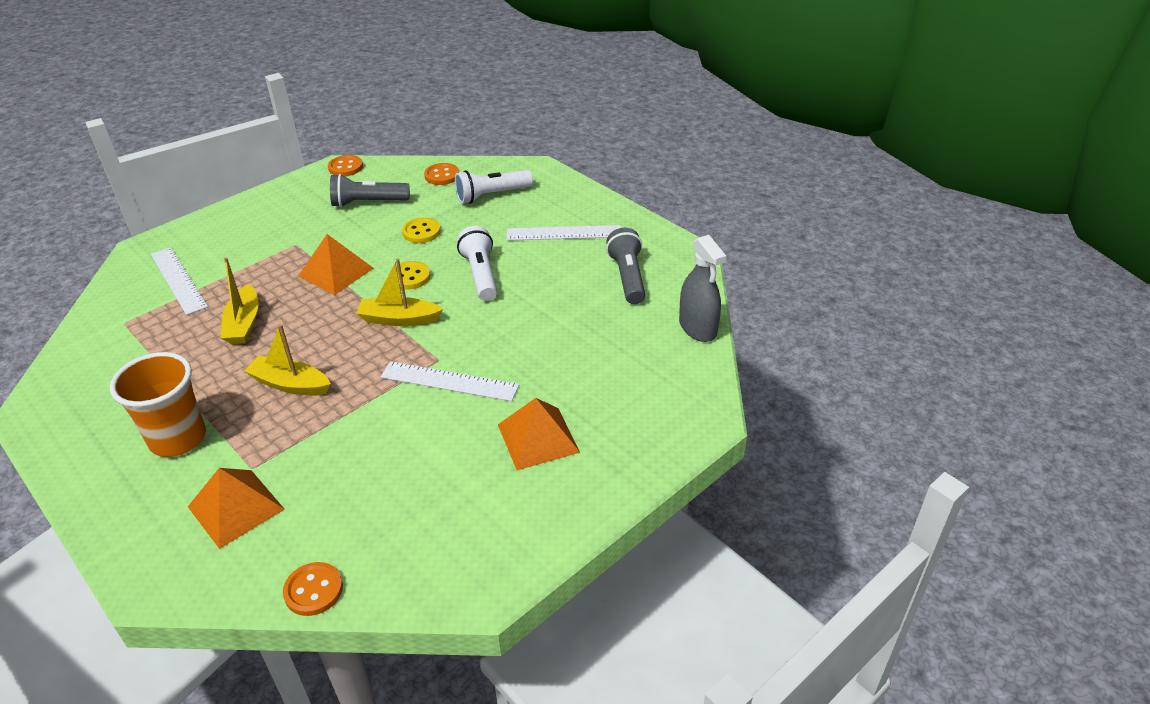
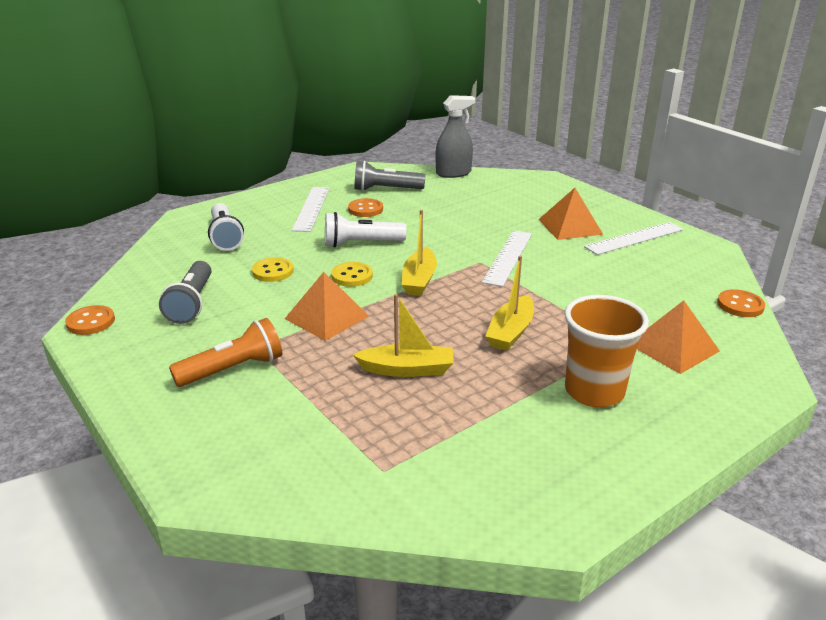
camera: 85 degrees left, 10 degrees down
white ruler [151,247,208,315] -> white ruler moved to [584,222,683,255]
orange button [424,163,459,185] -> orange button moved to [348,198,383,217]
none -> orange flashlight [169,318,282,387]

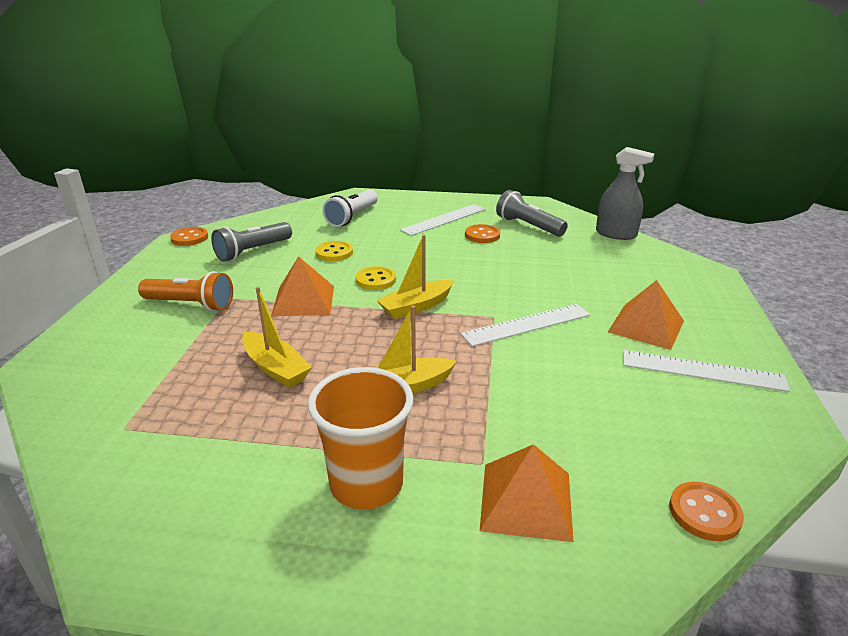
camera: 45 degrees right, 0 degrees up
white flashlight [325,212,407,247] -> none

